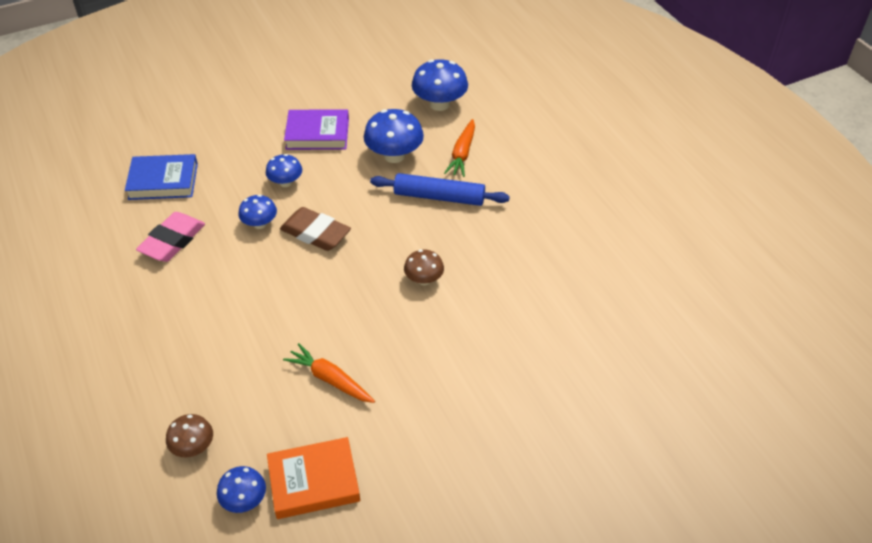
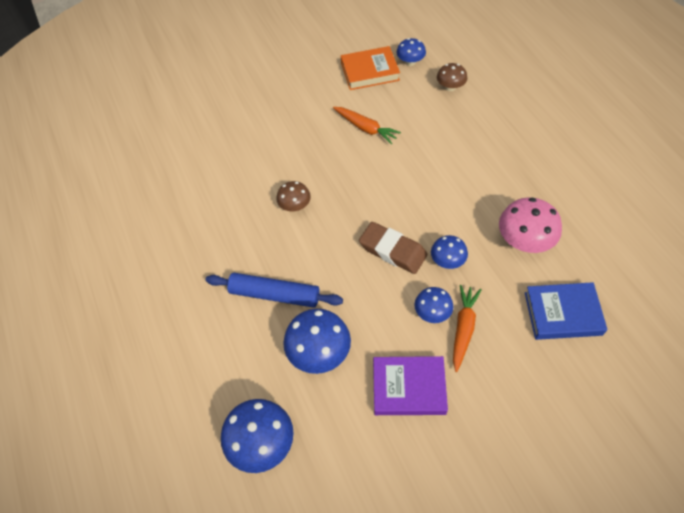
camera: 175 degrees left, 10 degrees up
pink eraser [136,212,205,262] -> pink mushroom [499,198,562,253]
orange carrot [444,119,475,177] -> orange carrot moved to [453,285,482,372]

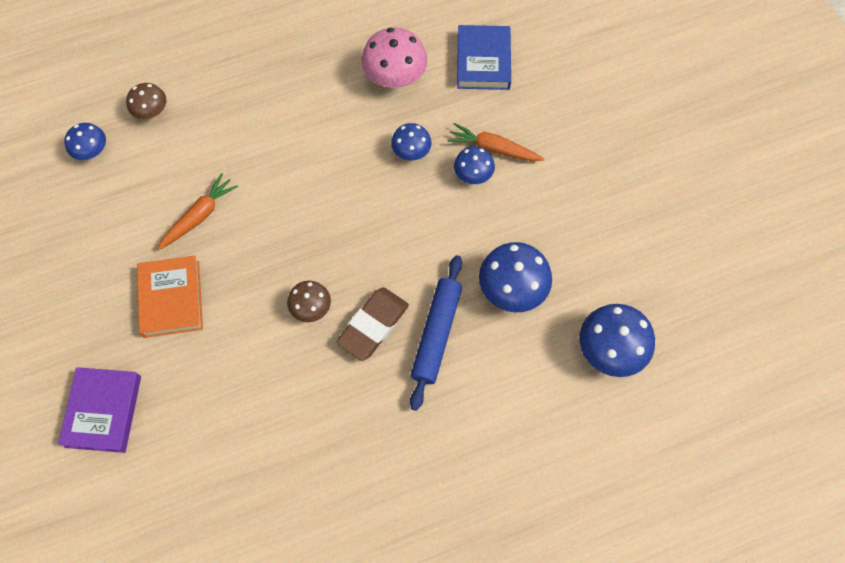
camera: 90 degrees left, 10 degrees up
orange book [341,46,400,90] -> orange book moved to [137,256,203,338]
brown eraser [359,222,427,274] -> brown eraser moved to [336,287,409,361]
purple book [373,356,448,415] -> purple book moved to [58,367,141,453]

